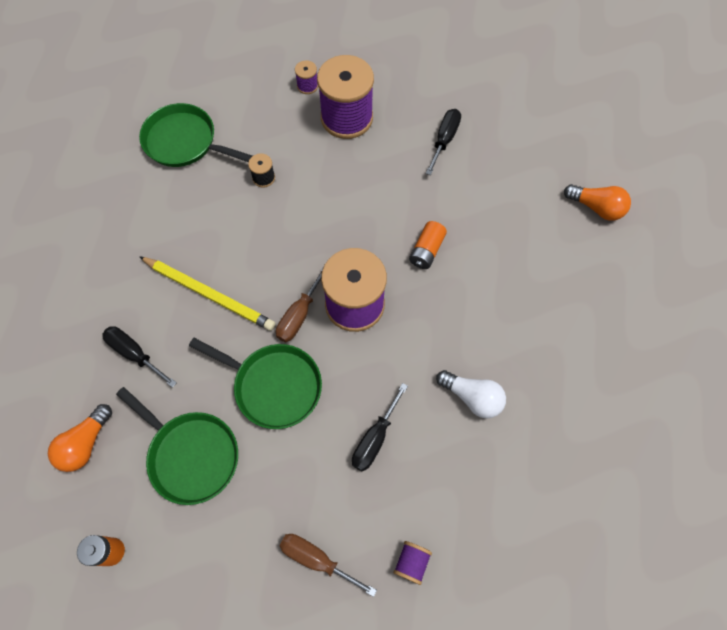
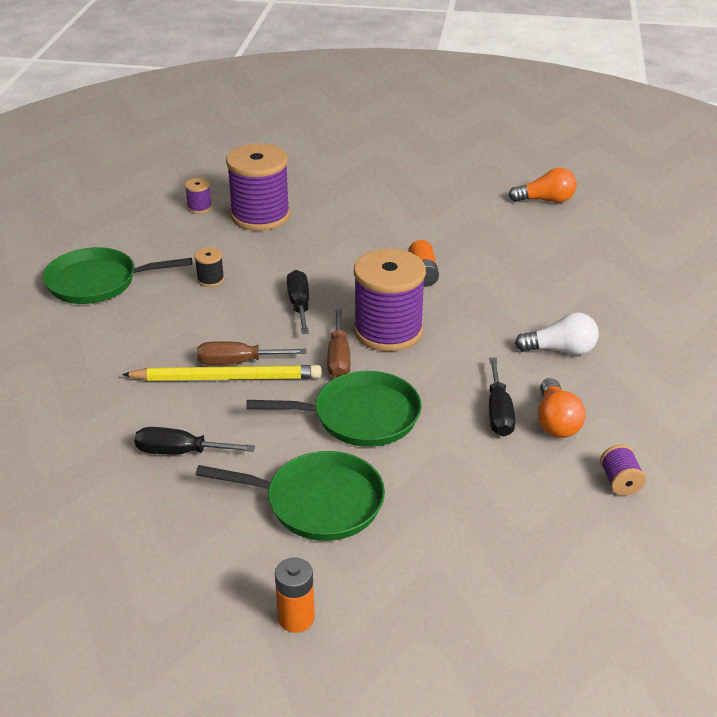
camera: 30 degrees left, 30 degrees down
orange light bulb [48,404,112,472] -> orange light bulb moved to [538,378,586,438]
brown screwdriver [280,534,377,597] -> brown screwdriver moved to [197,341,306,365]
black screwdriver [426,109,461,175] -> black screwdriver moved to [287,270,309,334]

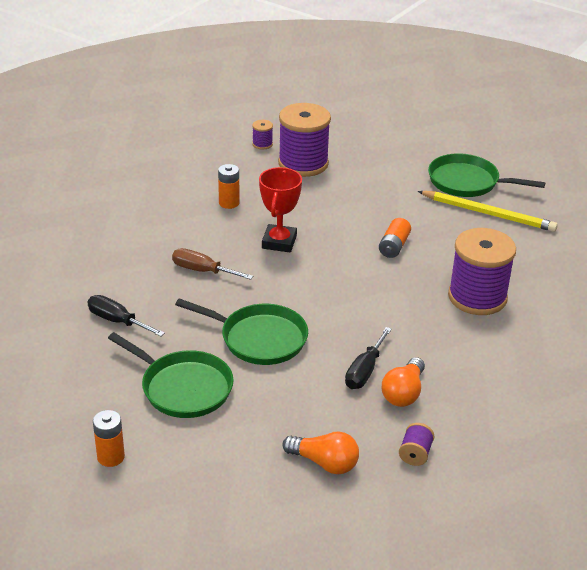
camera: 25 degrees right, 0 degrees up
green pan [43,247,192,304] -> green pan moved to [428,153,545,197]
yellow pencil [122,365,322,381] -> yellow pencil moved to [418,191,558,232]
black spool [194,247,224,287] -> orange battery [218,164,240,209]
black screwdriver [287,270,309,334] -> red trophy [259,167,302,252]
brown screwdriver [327,309,350,378] -> none
purple spool [354,248,426,351] -> purple spool moved to [448,228,516,315]
orange light bulb [508,168,577,203] -> orange light bulb moved to [282,431,359,474]
white light bulb [515,312,599,355] -> none

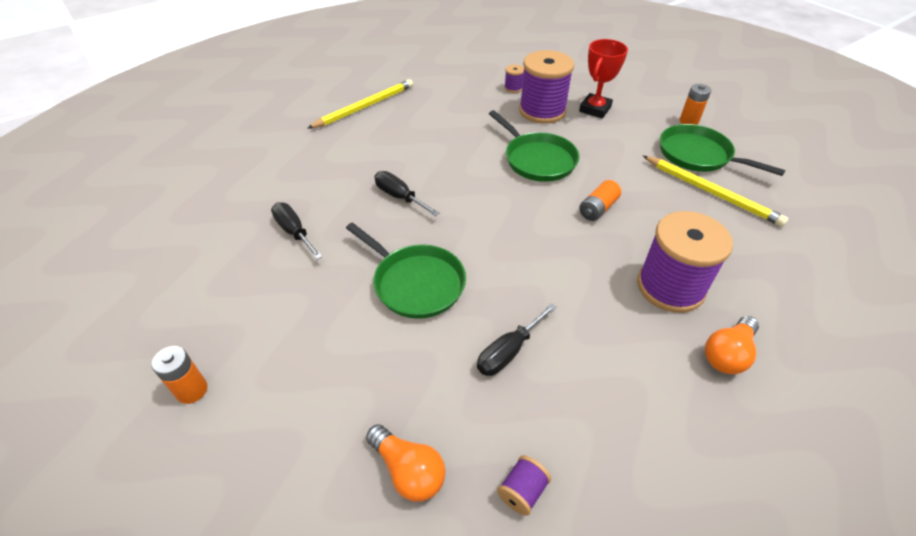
camera: 20 degrees right, 10 degrees up
green pan [108,332,234,418] -> green pan moved to [489,110,579,182]
brown screwdriver [172,248,253,280] -> black screwdriver [374,171,439,216]
orange battery [218,164,240,209] -> orange battery moved to [680,84,711,125]
red trophy [259,167,302,252] -> red trophy moved to [579,39,628,118]
orange light bulb [382,357,425,407] -> orange light bulb moved to [705,316,759,374]
none -> yellow pencil [307,79,413,129]

